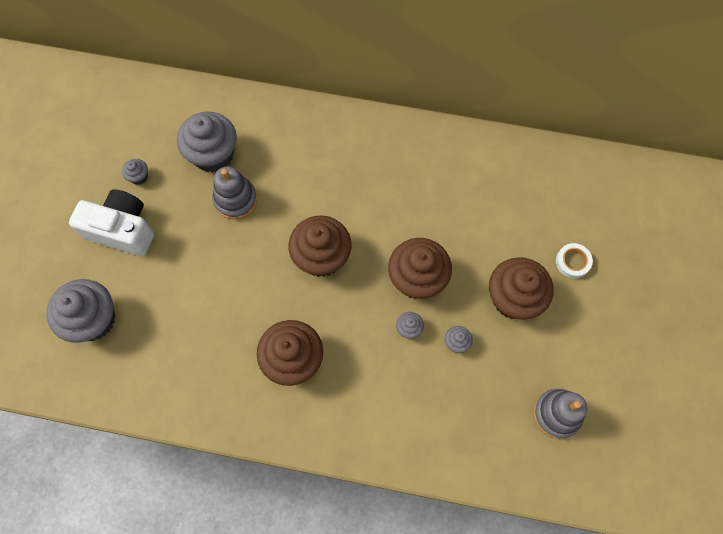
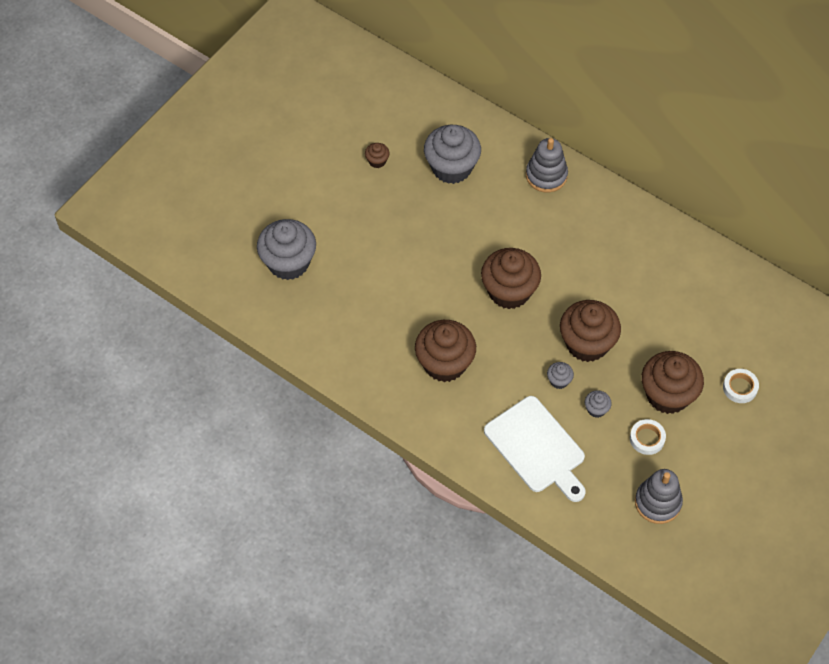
camera: 25 degrees right, 10 degrees down
white camera [69,189,154,256] -> none
grey cupcake [122,159,148,185] -> brown cupcake [365,143,390,168]
grey stacking toy [213,167,257,220] -> grey stacking toy moved to [526,138,568,192]
none -> white cutting board [484,396,586,502]
none -> white tape [630,419,666,455]

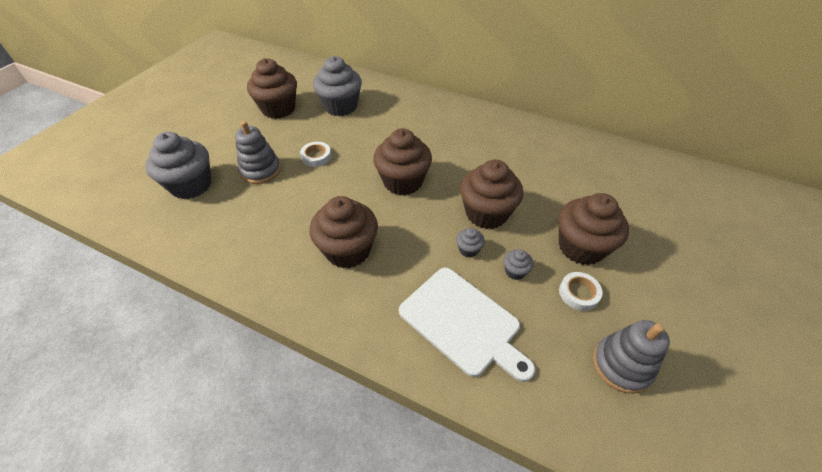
camera: 10 degrees left, 10 degrees down
brown cupcake [365,143,390,168] -> brown cupcake [247,58,297,119], size x2.30
grey stacking toy [526,138,568,192] -> grey stacking toy moved to [235,121,281,184]
white tape [723,369,759,403] -> white tape moved to [300,142,331,167]

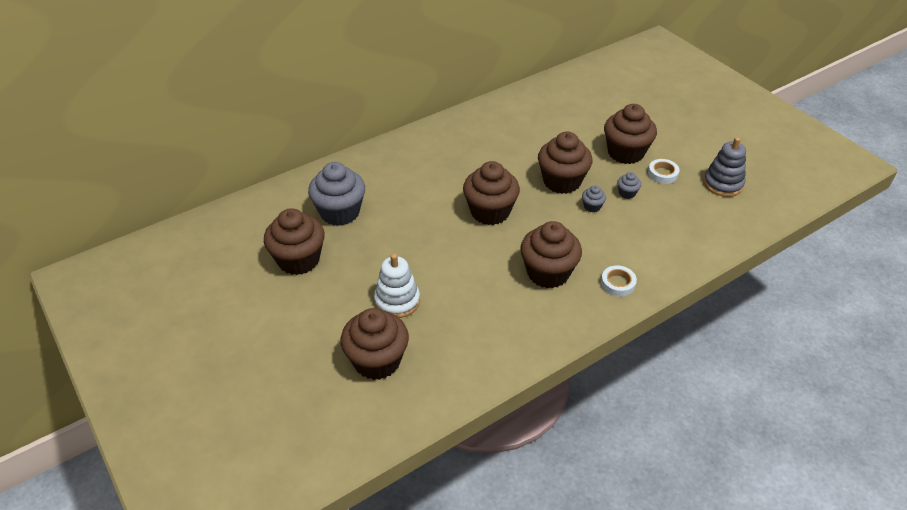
camera: 60 degrees left, 5 degrees down
grey cupcake [146,132,211,199] -> brown cupcake [340,308,409,380]
grey stacking toy [235,121,281,184] -> white stacking toy [374,254,420,318]
white tape [300,142,331,167] -> white tape moved to [601,266,637,297]
white cutting board [399,268,535,382] -> none

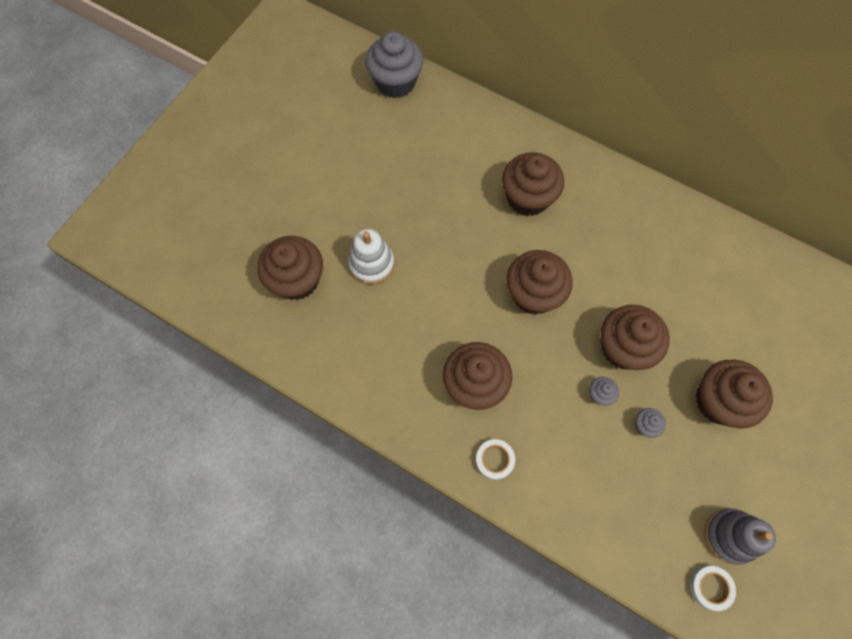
camera: 65 degrees right, 25 degrees up
brown cupcake [264,208,325,275] -> brown cupcake moved to [502,152,564,216]
grey cupcake [308,162,365,226] -> grey cupcake moved to [366,32,423,98]
white tape [648,159,680,184] -> white tape moved to [690,566,736,611]

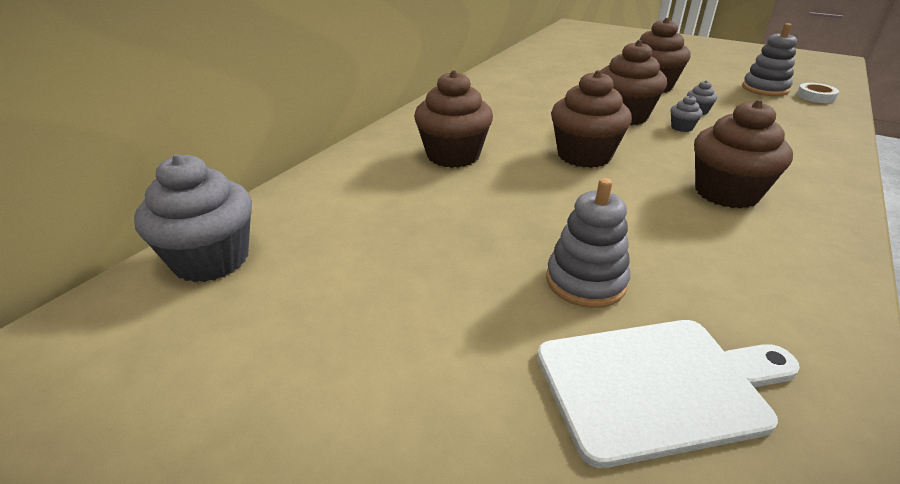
camera: 90 degrees left, 35 degrees down
brown cupcake [258,236,323,300] -> white cutting board [537,320,800,468]
white stacking toy [348,229,394,285] -> grey stacking toy [546,178,630,308]
white tape [475,439,515,480] -> none

